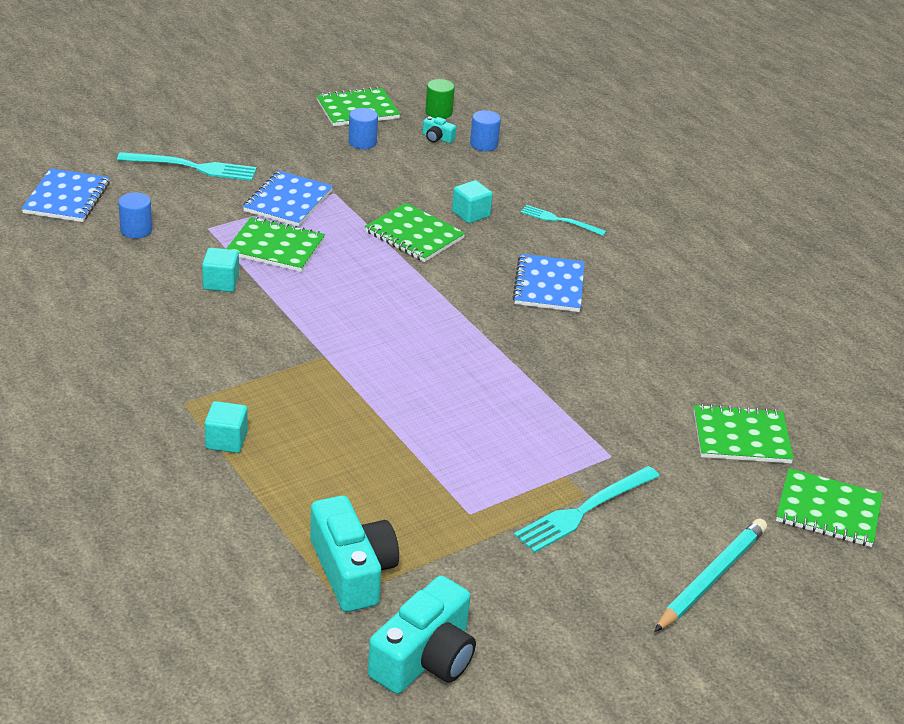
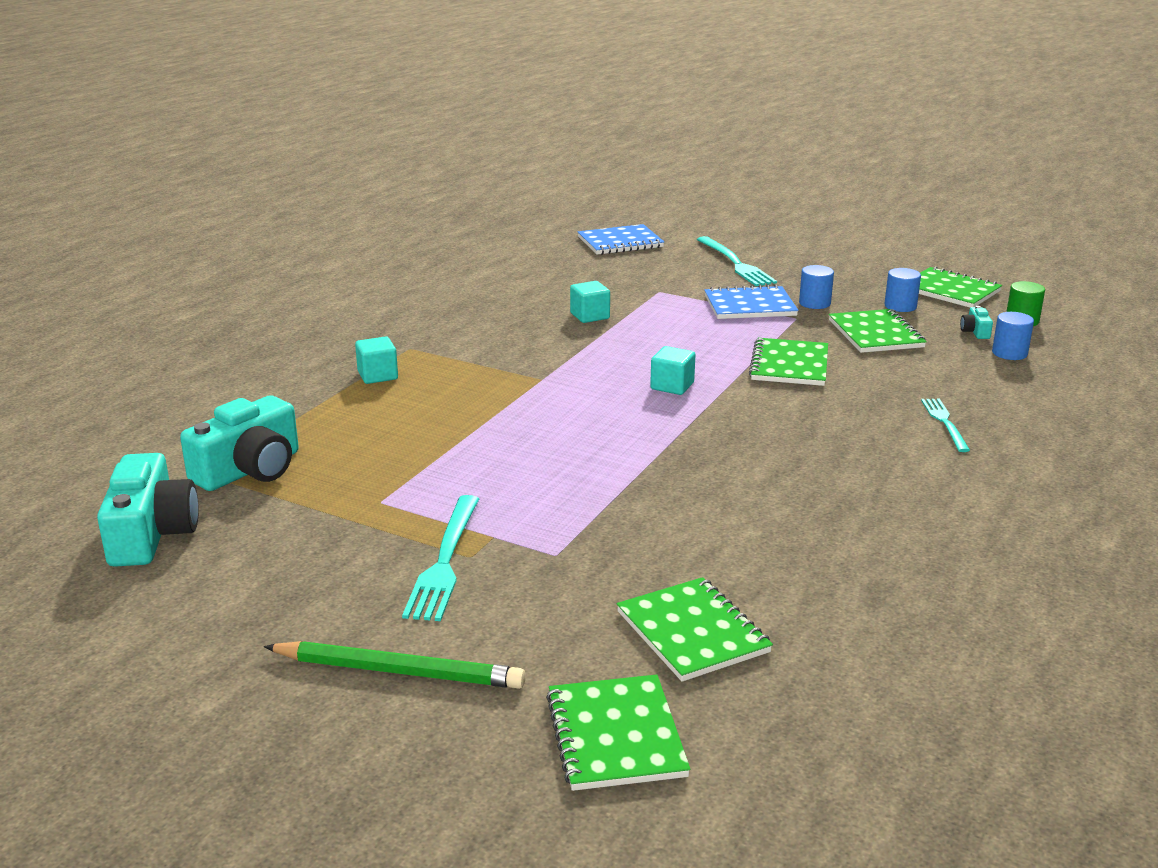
camera: 65 degrees right, 10 degrees down
blue cylinder [118,192,152,239] -> blue cylinder moved to [799,265,834,309]
green notebook [226,217,325,272] -> green notebook moved to [829,309,927,353]
turquoise camera [368,576,476,694] -> turquoise camera turned 105 degrees counterclockwise [97,453,199,567]
turquoise cube [452,180,493,224] -> turquoise cube moved to [650,346,696,395]
blue notebook [513,254,585,312] -> none
turquoise fork [514,466,659,553] -> turquoise fork turned 105 degrees counterclockwise [402,495,479,621]
turquoise pencil [654,518,767,632] -> green pencil [264,641,526,689]

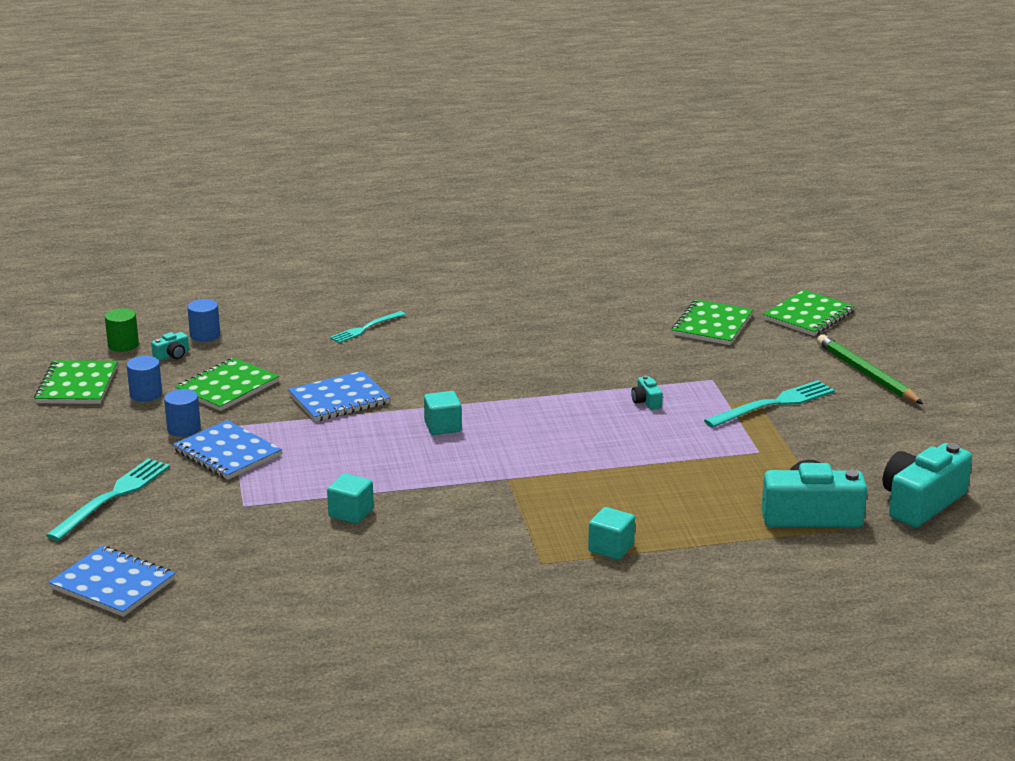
camera: 130 degrees left, 0 degrees up
green notebook [749,338,828,386] -> blue notebook [288,371,390,422]
none -> turquoise camera [631,375,663,410]

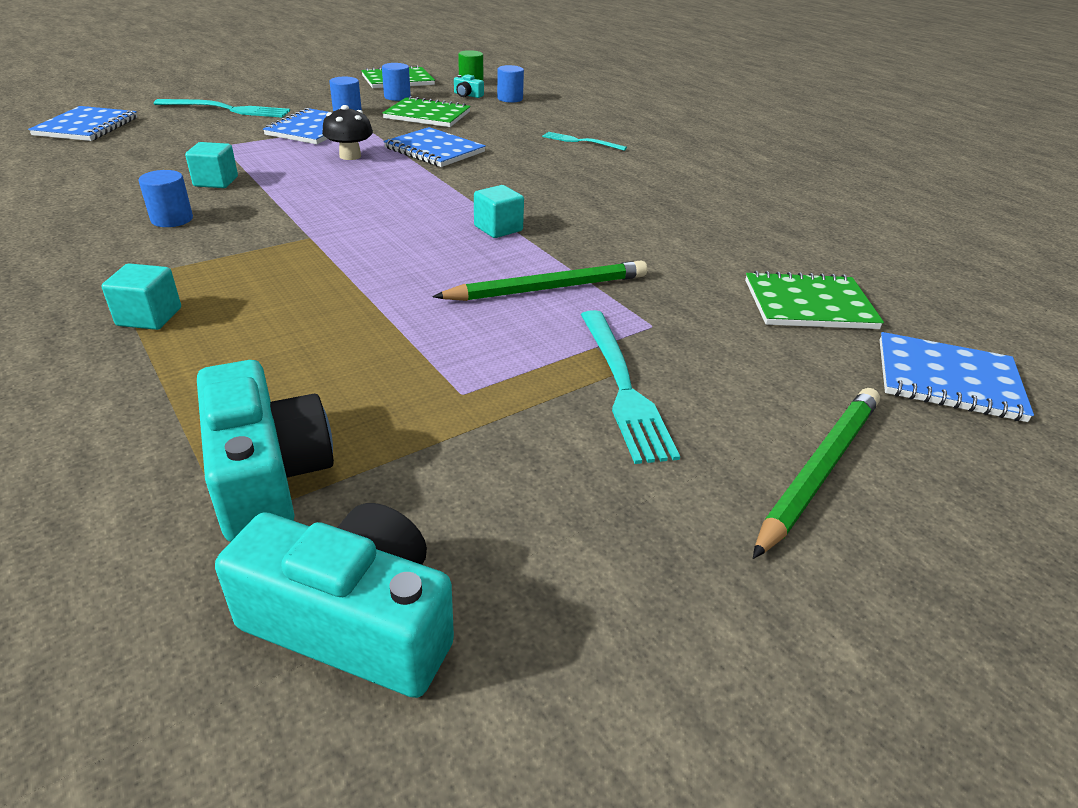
camera: 65 degrees right, 10 degrees up
turquoise cube [424,391,462,435] -> turquoise cube moved to [474,185,524,238]
turquoise camera [631,375,663,410] -> green pencil [432,260,647,301]
turquoise fork [704,380,835,428] -> turquoise fork turned 45 degrees clockwise [581,310,680,464]
green notebook [763,290,855,336] -> blue notebook [880,332,1034,422]
none -> blue cylinder [138,170,193,227]
none -> black mushroom [322,105,373,160]

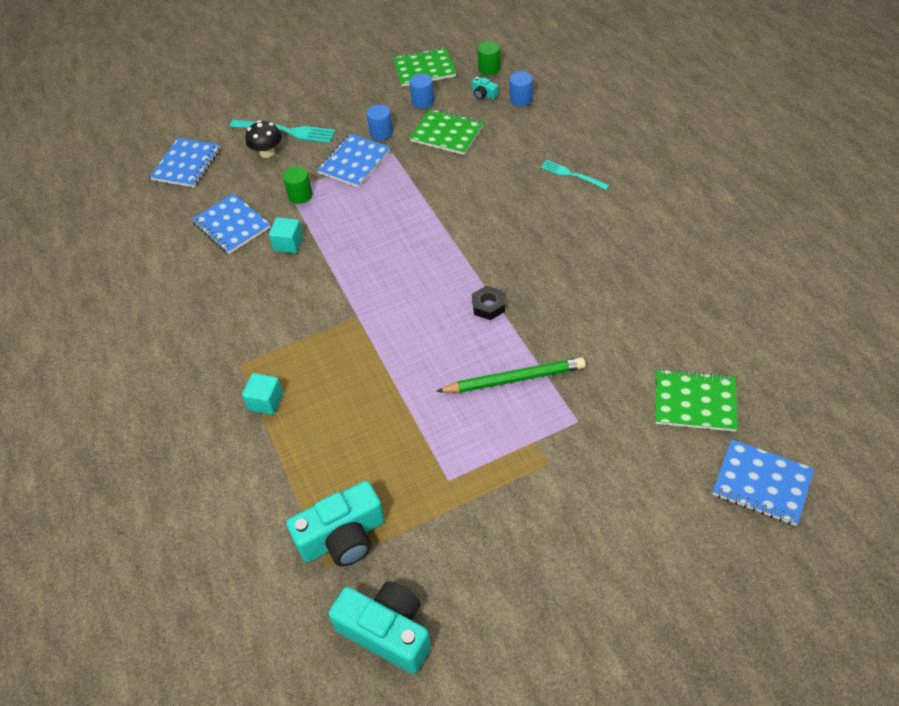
camera: 15 degrees right, 15 degrees up
blue cylinder [138,170,193,227] -> none
turquoise camera [197,360,334,542] -> turquoise camera turned 75 degrees clockwise [286,481,385,567]
black mushroom [322,105,373,160] -> black mushroom moved to [245,120,282,158]
blue notebook [384,127,486,167] -> blue notebook moved to [192,193,271,254]
turquoise cube [474,185,524,238] -> black nut [472,286,505,320]
turquoise fork [581,310,680,464] -> none
green pencil [753,388,880,559] -> none
none -> green cylinder [283,167,312,204]

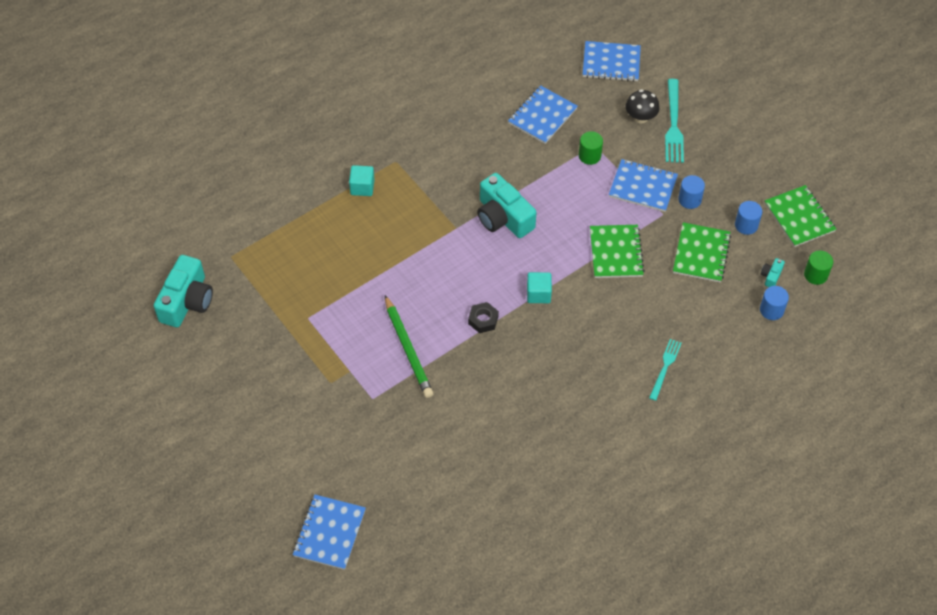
camera: 75 degrees right, 5 degrees up
turquoise cube [269,217,303,253] -> turquoise cube moved to [527,272,552,303]
turquoise camera [286,481,385,567] -> turquoise camera moved to [477,173,536,238]
green notebook [656,369,738,432] -> green notebook moved to [590,225,645,278]

